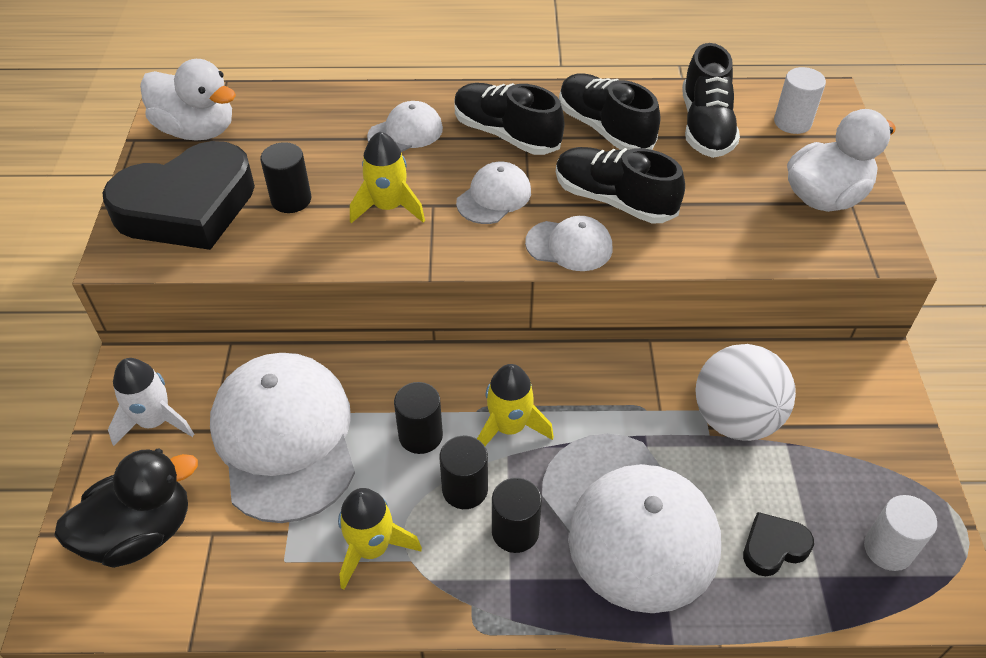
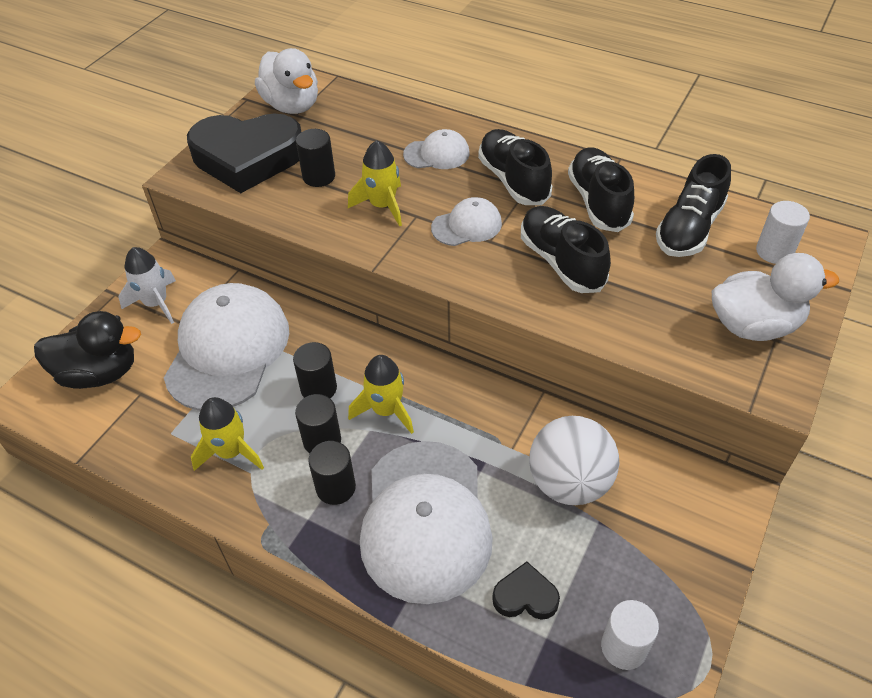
camera: 30 degrees right, 0 degrees up
white cap [525,216,612,271] -> none

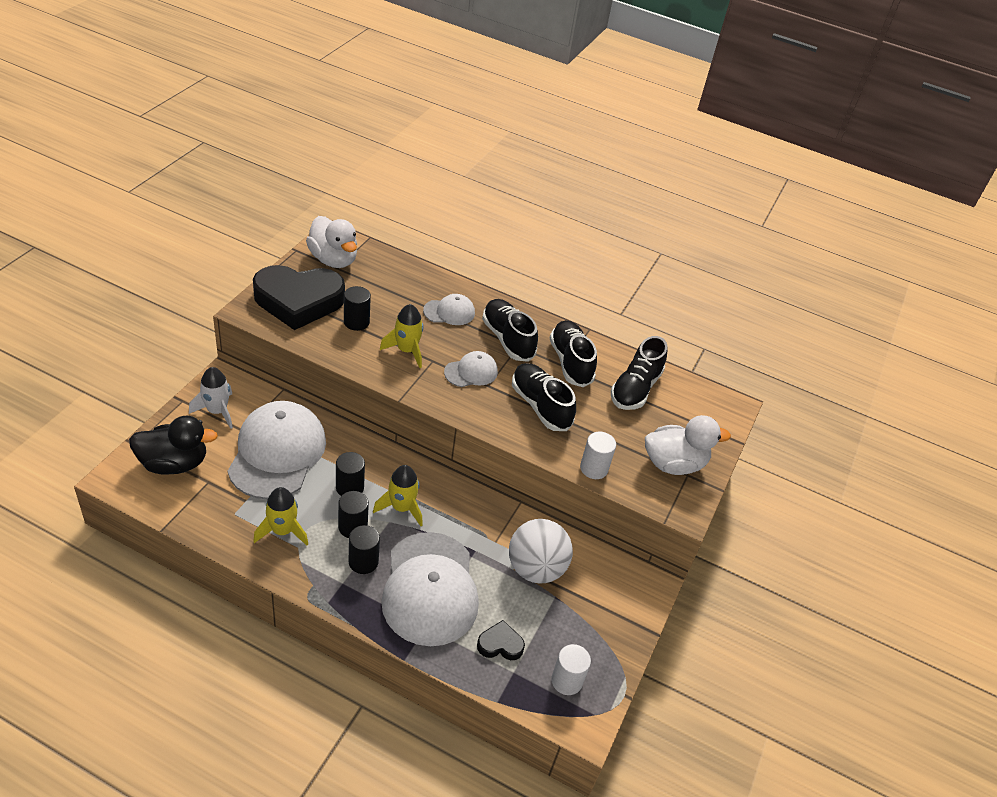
camera: 10 degrees left, 5 degrees down
white cylinder [756,201,810,264] -> white cylinder moved to [580,432,616,479]

